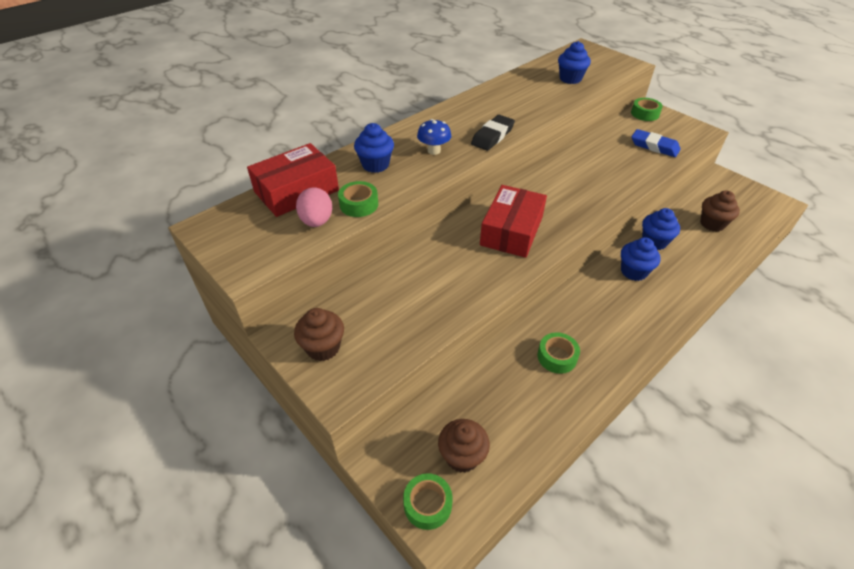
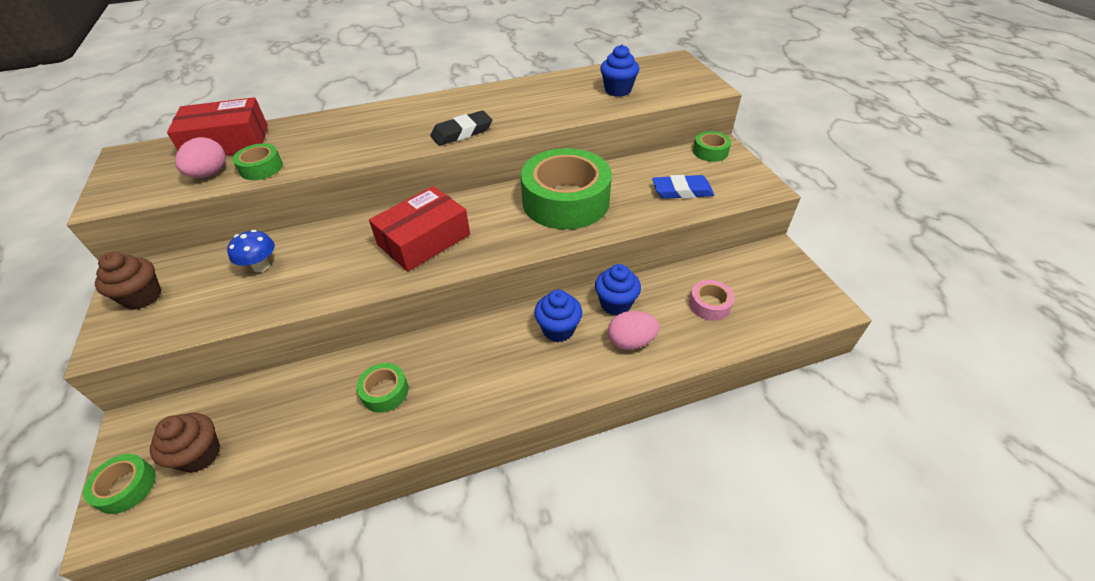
camera: 25 degrees right, 0 degrees up
blue cupcake [354,123,394,173] -> none
blue mushroom [417,119,451,155] -> blue mushroom moved to [227,230,275,272]
blue eraser [631,129,681,157] -> blue eraser turned 60 degrees counterclockwise [652,175,714,199]
brown cupcake [700,190,740,232] -> pink tape [689,280,735,321]
none -> green tape [521,148,612,230]
none -> pink egg [608,311,659,350]

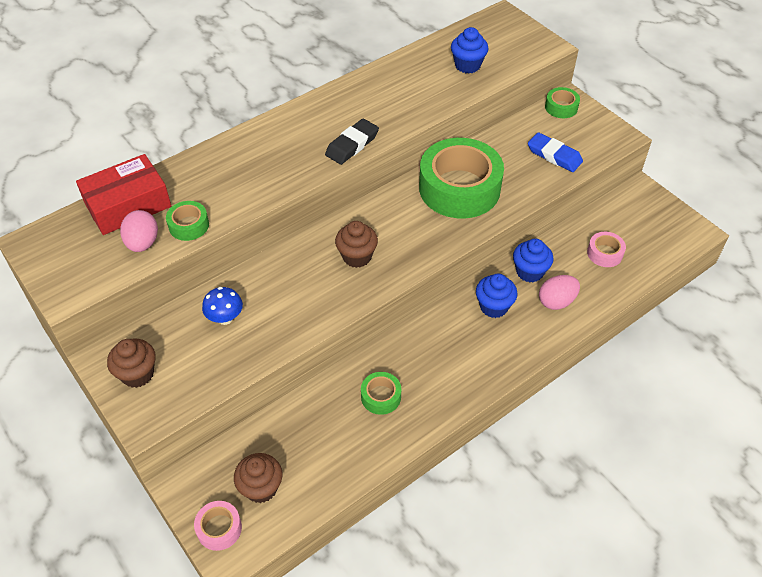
camera: 20 degrees left, 5 degrees up
green tape [83,454,156,514] -> pink tape [194,501,242,551]
red box [369,186,470,272] -> brown cupcake [335,221,378,268]
blue eraser [652,175,714,199] -> blue eraser turned 60 degrees clockwise [528,132,583,172]

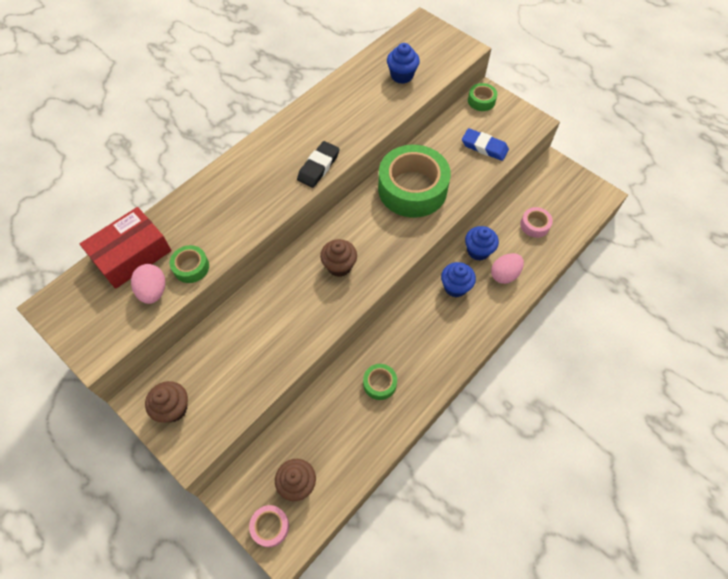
camera: 10 degrees left, 10 degrees up
blue mushroom [202,287,243,325] -> none

